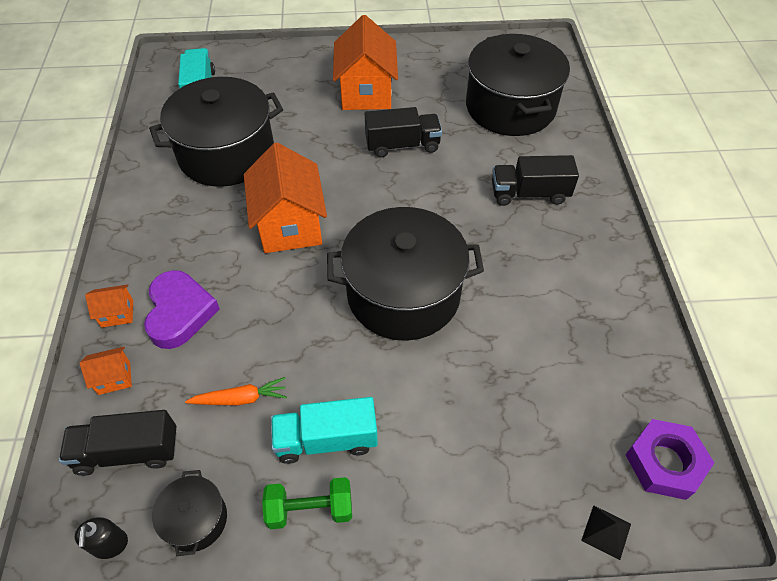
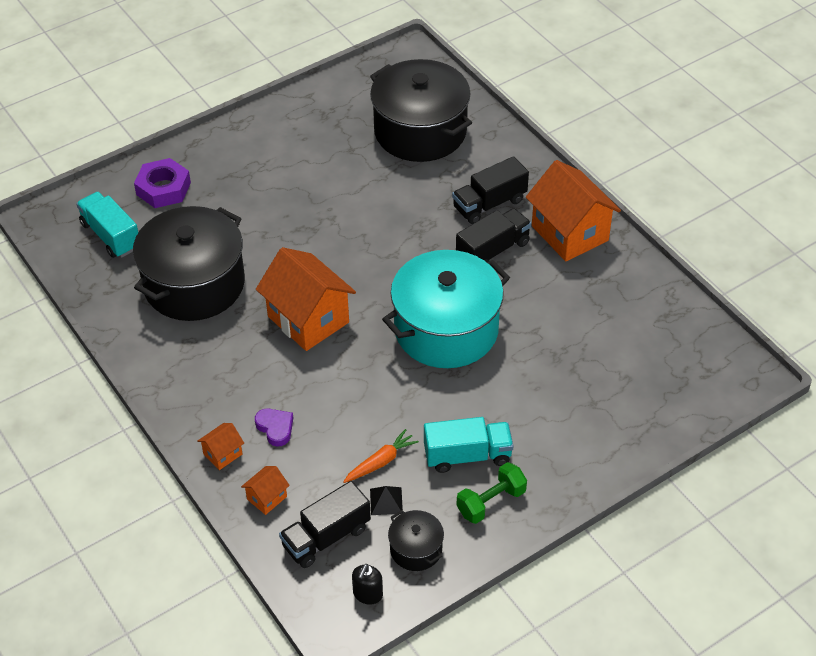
camera: 30 degrees left, 5 degrees down
black soap dispenser [75,517,128,559] -> black soap dispenser turned 60 degrees clockwise [352,564,383,605]
purple heart [144,270,220,349] -> purple heart [255,409,293,447], size x0.57
turquoise truck [271,397,378,464] -> turquoise truck turned 150 degrees counterclockwise [424,417,514,473]
black pot [327,207,484,341] -> turquoise pot [382,250,510,368]
orange house [333,15,398,110] -> orange house moved to [526,160,621,261]
black truck [365,107,442,158] -> black truck moved to [456,208,531,262]
black pyramid [581,505,631,560] -> black pyramid moved to [370,486,403,515]
purple nut [625,419,714,500] -> purple nut moved to [134,158,191,208]

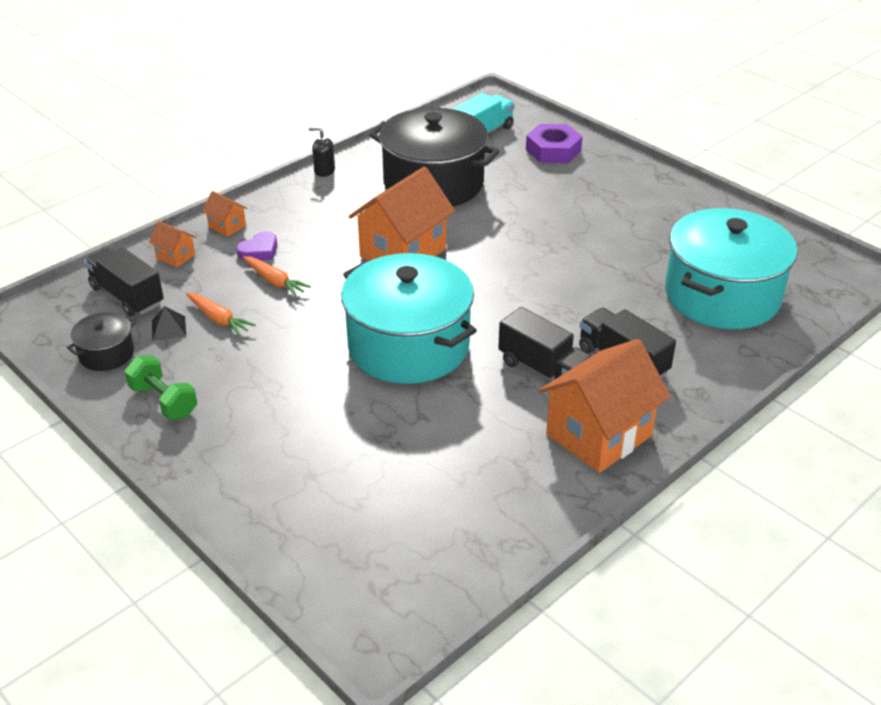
camera: 80 degrees right, 10 degrees down
black soap dispenser [352,564,383,605] -> black soap dispenser moved to [309,127,335,177]
black pot [370,59,472,162] -> turquoise pot [665,208,798,329]
turquoise truck [424,417,514,473] -> none
none -> orange carrot [243,256,311,297]

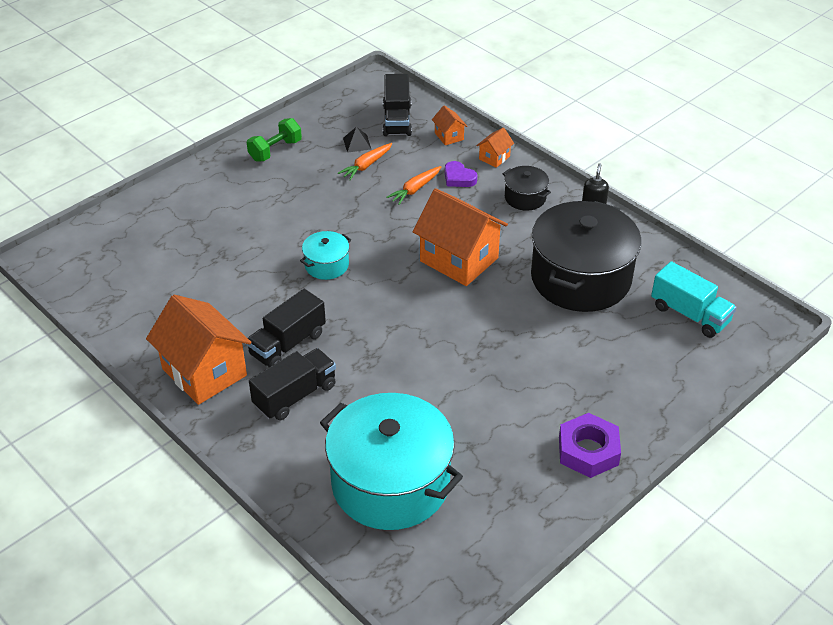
camera: 90 degrees right, 5 degrees up
black pot [67,312,136,371] -> black pot moved to [503,166,551,211]
black truck [84,247,164,316] -> black truck turned 135 degrees clockwise [383,74,412,136]
orange house [149,221,196,268] -> orange house turned 60 degrees counterclockwise [432,105,468,145]
turquoise pot [341,253,477,384] -> turquoise pot [300,231,351,280], size x0.45
purple nut [526,124,583,163] -> purple nut moved to [559,413,621,478]

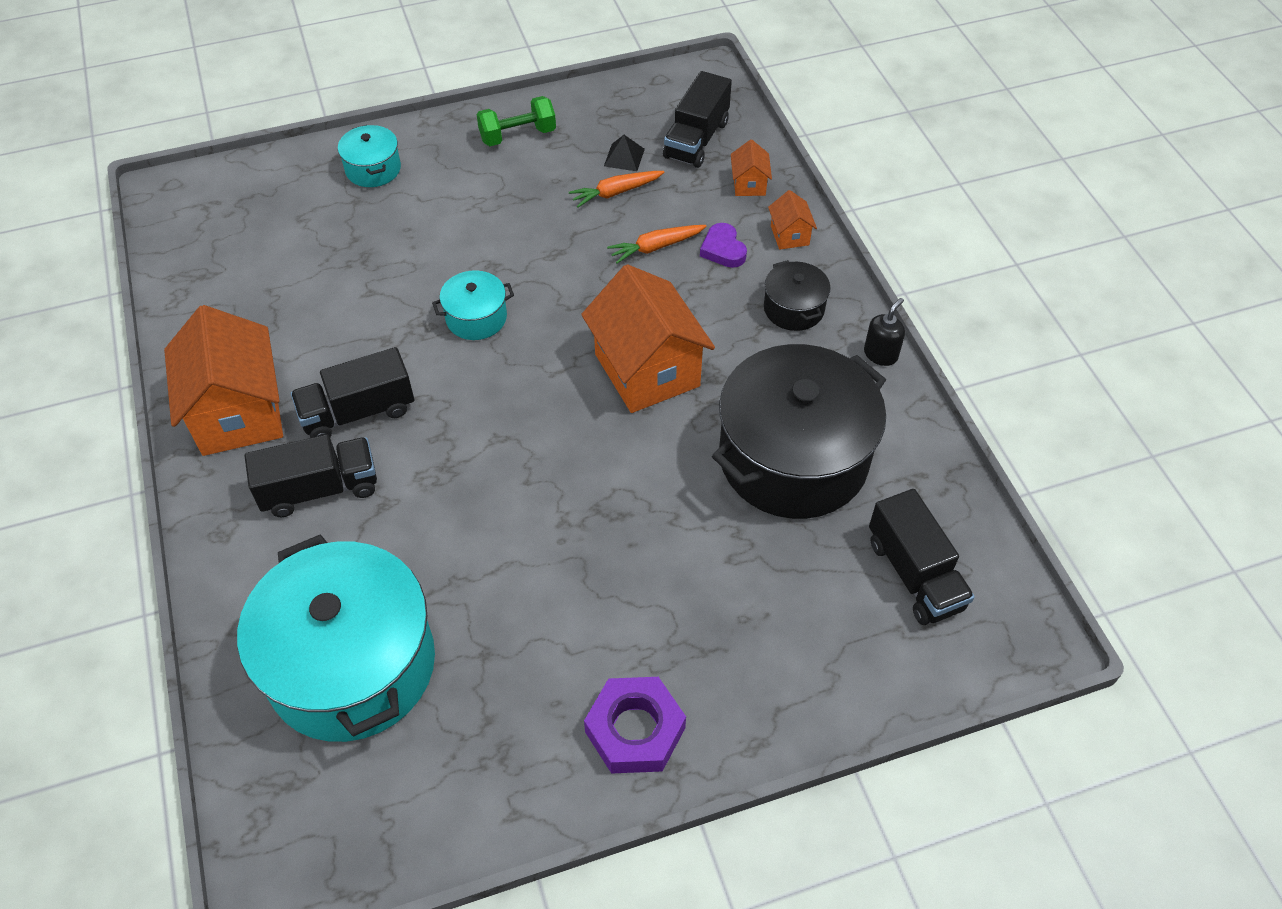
camera: 25 degrees right, 10 degrees up
orange house [476,127,514,168] -> orange house turned 75 degrees counterclockwise [768,190,817,250]
turquoise truck [651,261,736,338] -> black truck [869,489,975,625]
none -> turquoise pot [338,125,401,187]

